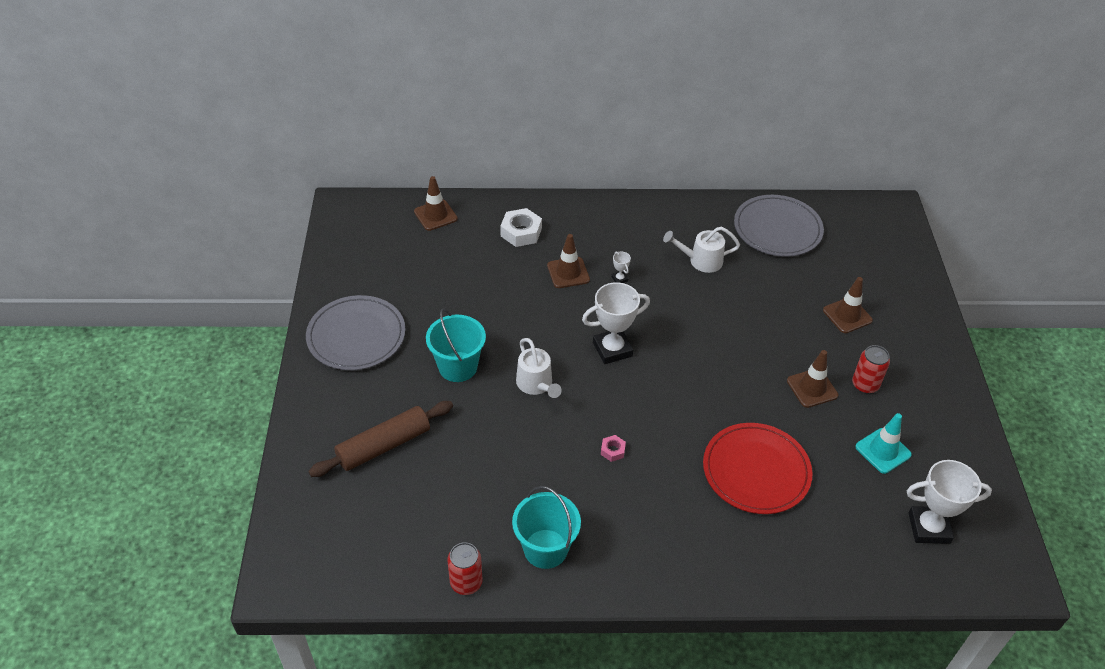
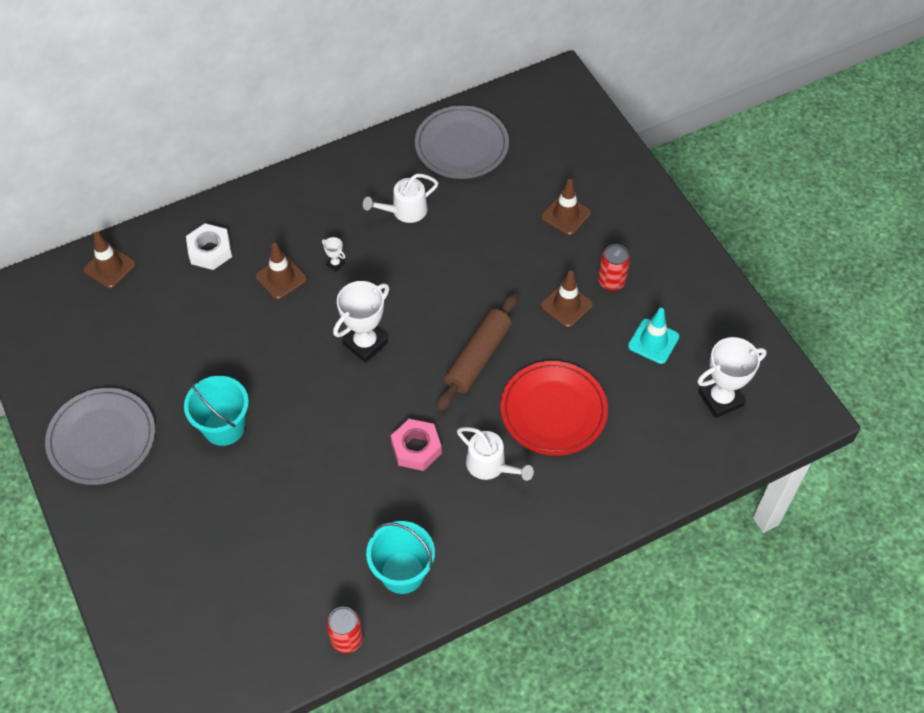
camera: 25 degrees left, 10 degrees up
brown rolling pin [308,401,453,477] -> brown rolling pin moved to [436,293,518,411]
white watering can [516,338,562,398] -> white watering can moved to [457,427,534,481]
pink nut [601,435,626,462] -> pink nut [391,419,442,471], size x1.90

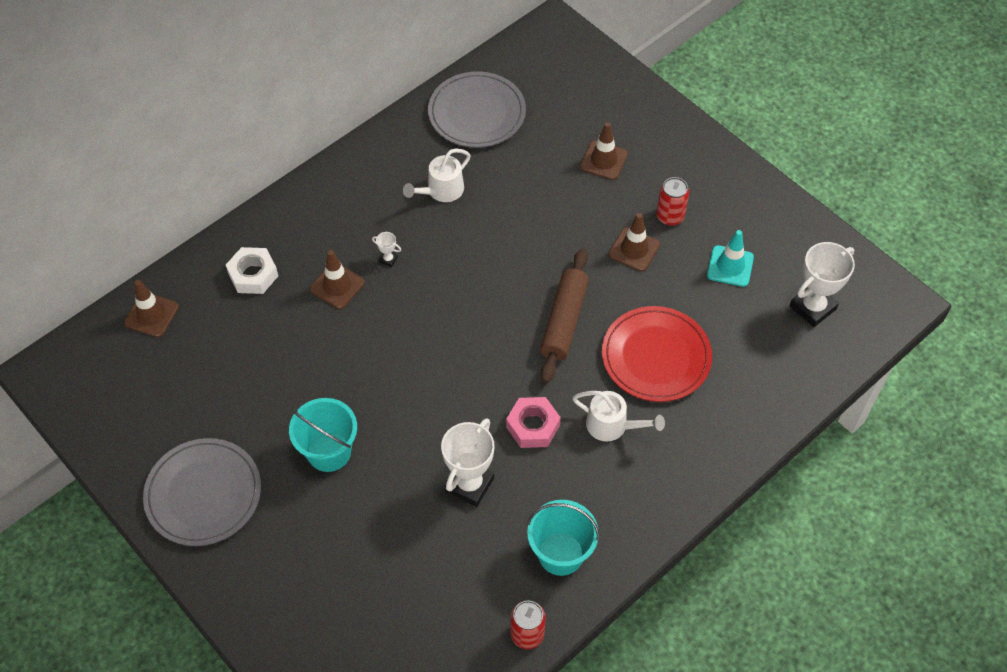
camera: 15 degrees left, 0 degrees up
white trophy [333,281,389,363] -> white trophy moved to [441,418,495,507]

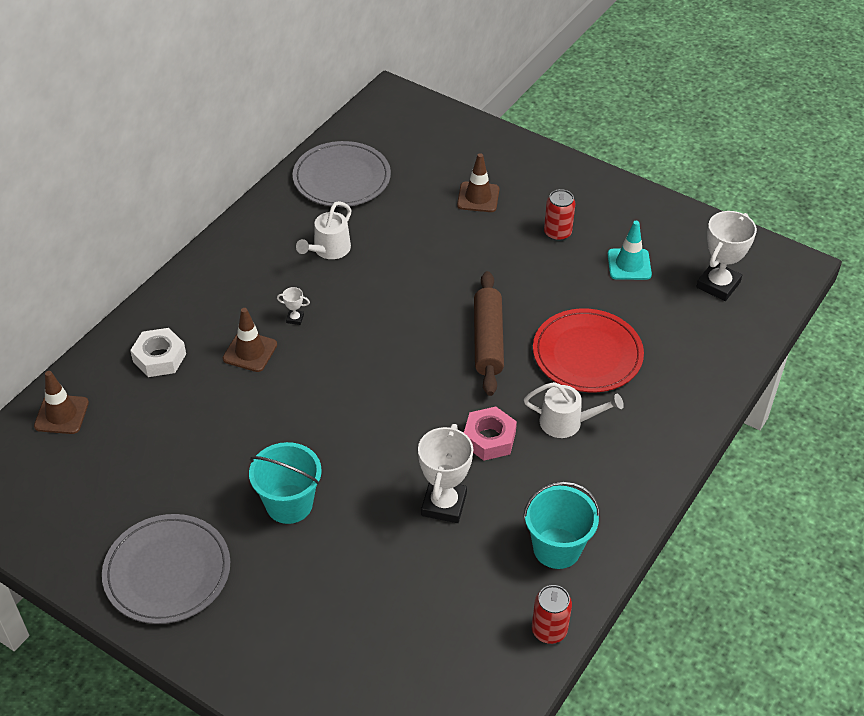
camera: 15 degrees left, 10 degrees down
brown traffic cone [609,213,660,271] -> none

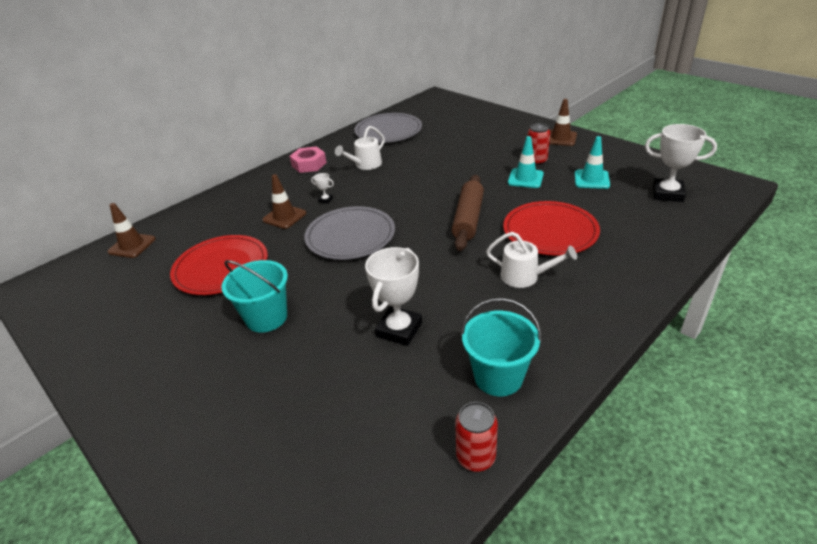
camera: 15 degrees right, 10 degrees down
grey plate [102,514,230,624] -> grey plate moved to [304,206,395,260]
white nut [130,328,186,377] -> none
brown traffic cone [457,153,499,212] -> brown traffic cone moved to [549,99,577,146]
pink nut [464,407,517,461] -> pink nut moved to [290,146,327,173]
white trophy [696,211,757,301] -> white trophy turned 60 degrees clockwise [645,124,717,202]
none -> red plate [170,235,268,295]
none -> turquoise traffic cone [508,136,544,188]

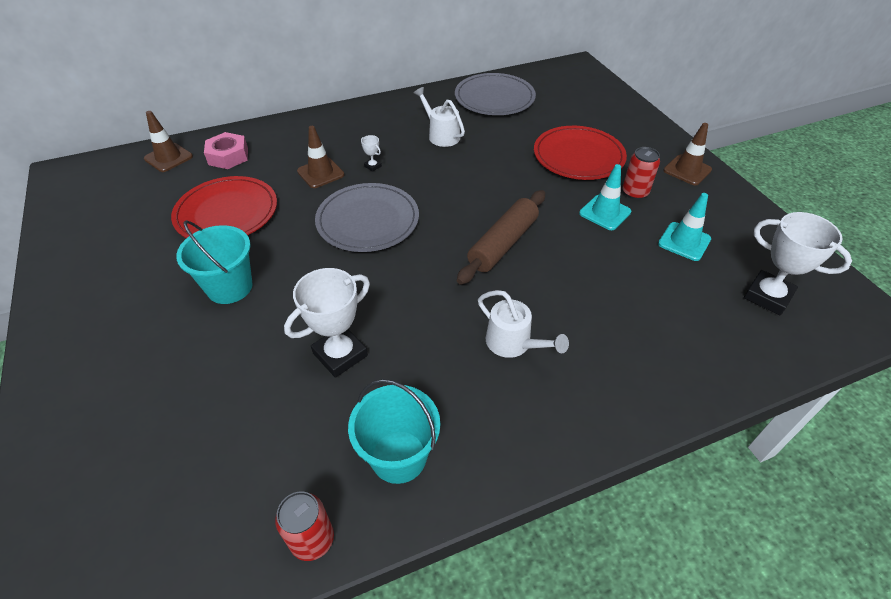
camera: 20 degrees right, 10 degrees up
pink nut [290,146,327,173] -> pink nut moved to [204,132,248,169]
white watering can [335,126,385,170] -> white watering can turned 75 degrees clockwise [413,87,465,147]
red plate [503,201,600,256] -> red plate moved to [534,126,627,180]

